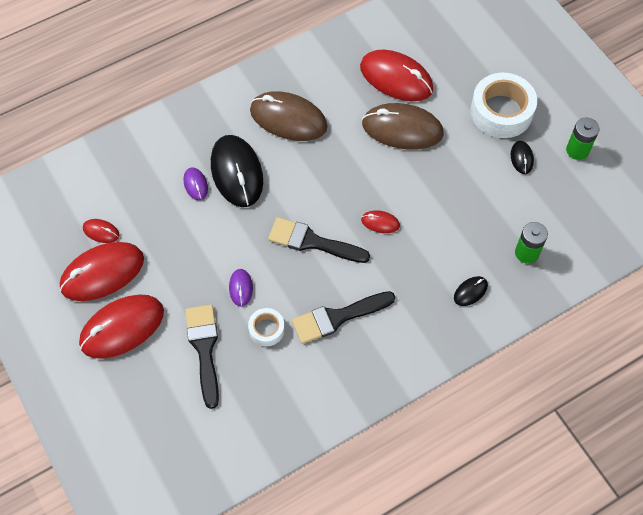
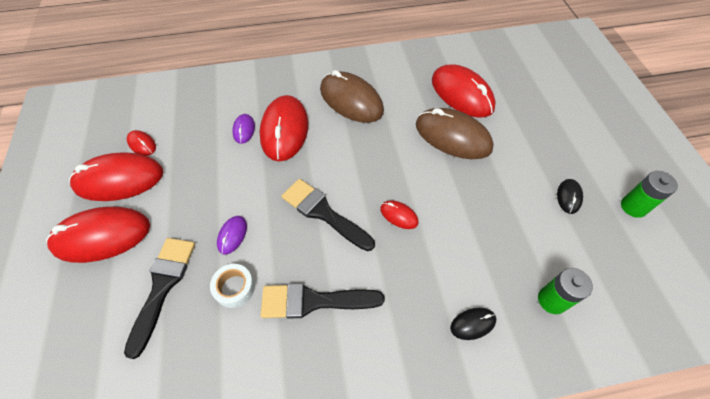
camera: 20 degrees right, 5 degrees down
black mouse [211,135,263,207] -> red mouse [260,95,308,161]
white tape [470,73,537,138] -> none

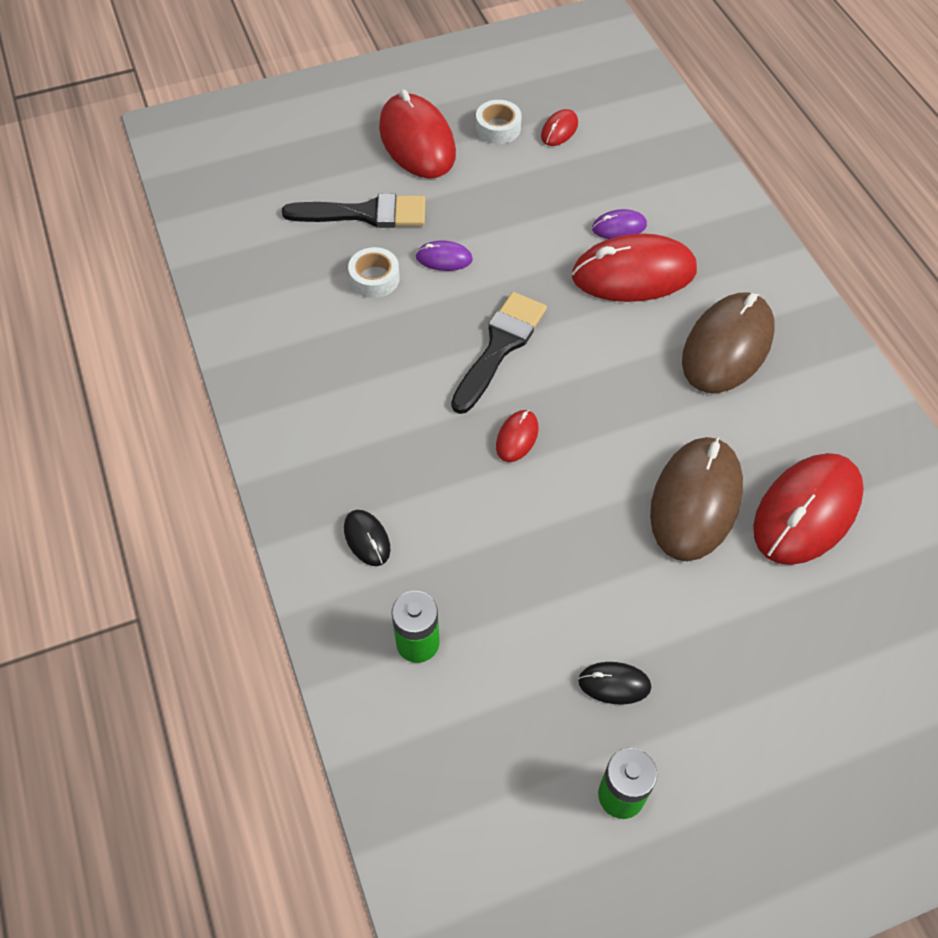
camera: 80 degrees right, 0 degrees up
red mouse [69,152,163,201] -> white tape [476,100,522,144]
black brush [261,283,385,319] -> none

